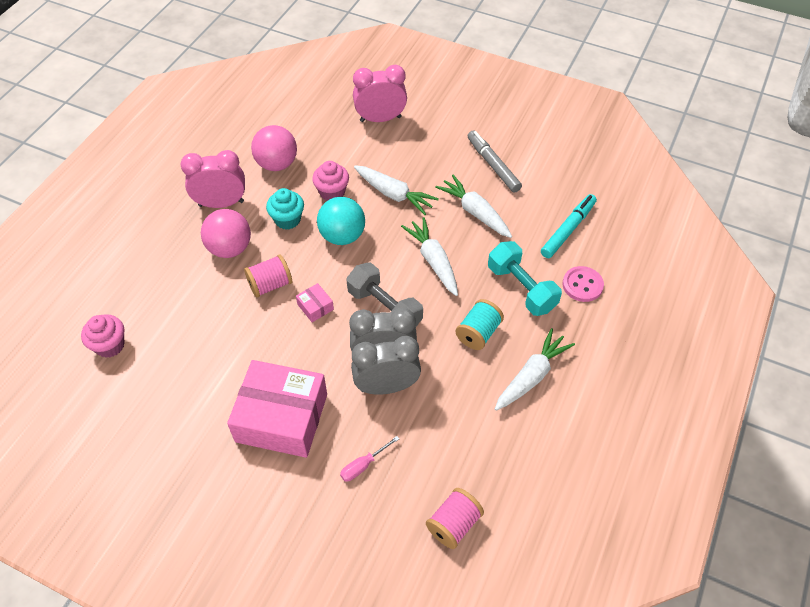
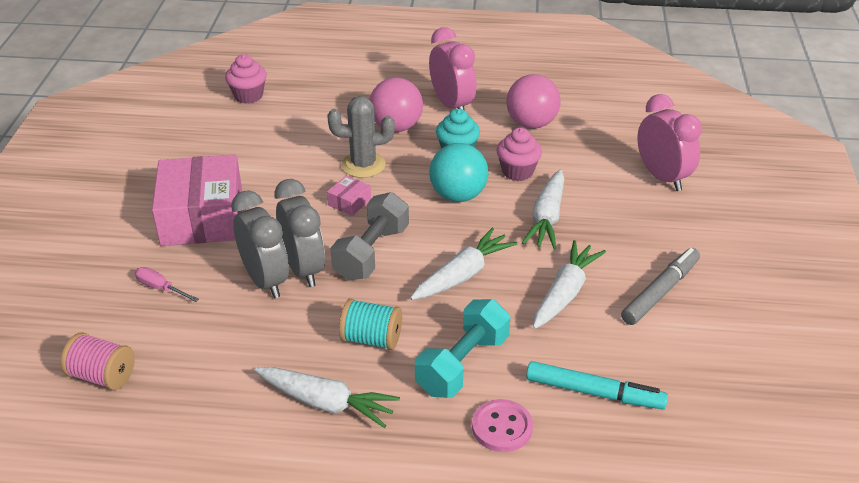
camera: 70 degrees right, 15 degrees down
pink spool [244,254,292,298] -> grey cactus [327,96,395,178]

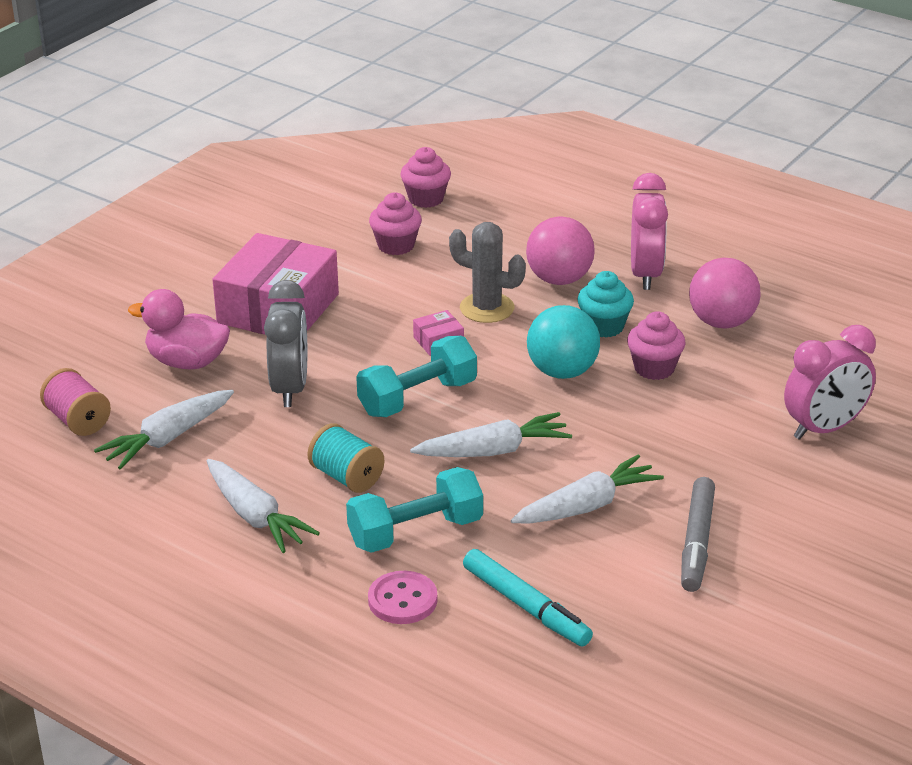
camera: 30 degrees right, 5 degrees down
pink screwdriver [135,267,199,302] -> pink duck [128,289,230,369]
grey clock [274,179,325,287] -> none
grey dumbbell [330,192,409,281] -> turquoise dumbbell [356,336,477,417]
white carrot [522,170,564,250] -> white carrot moved to [94,390,234,470]
grey marker [621,248,700,325] -> grey marker turned 120 degrees clockwise [681,477,715,592]
pink clock [637,94,702,191] -> pink clock turned 60 degrees clockwise [784,325,876,440]
none -> pink cupcake [369,192,422,255]

